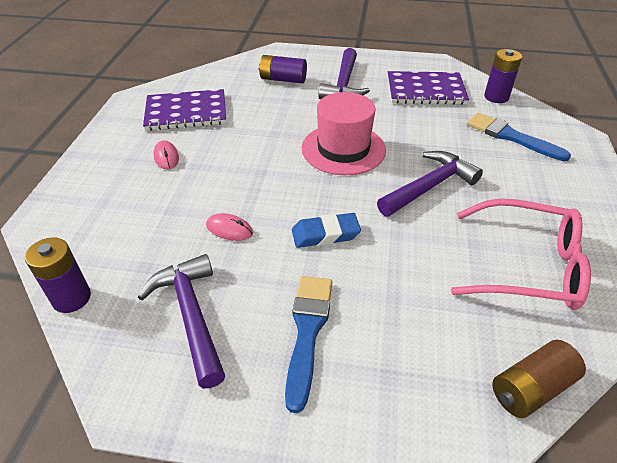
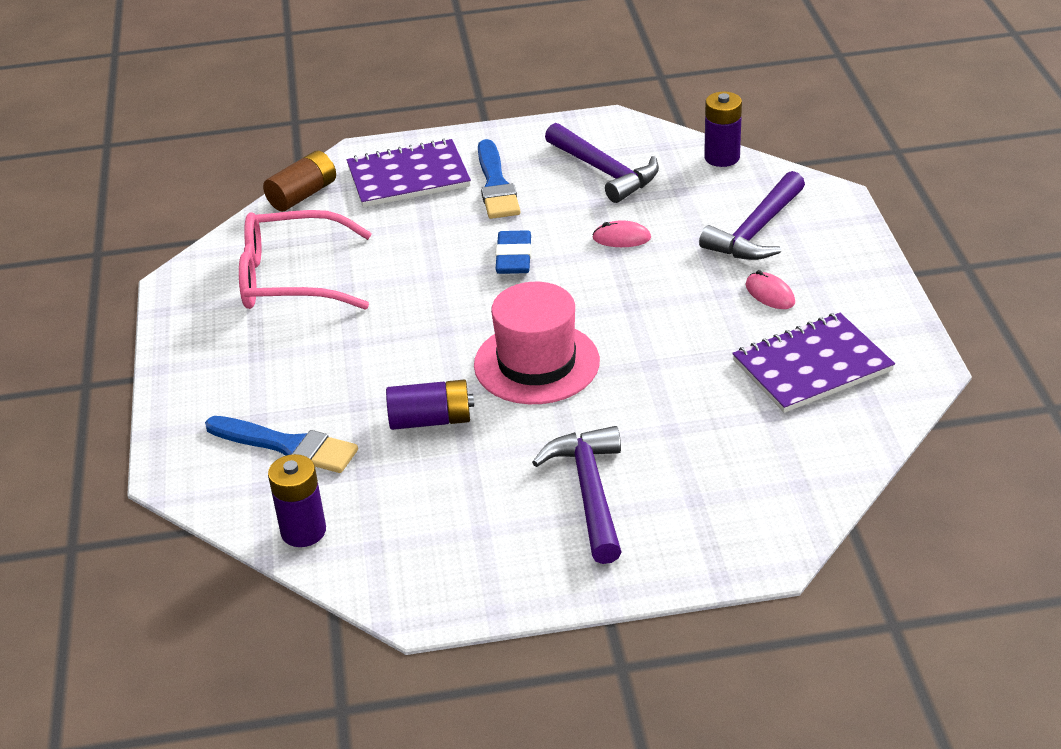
camera: 165 degrees right, 5 degrees down
purple battery [258,55,307,84] -> purple battery moved to [386,380,474,430]
blue eraser [292,213,361,248] -> blue eraser turned 60 degrees counterclockwise [495,230,532,274]
purple hammer [377,151,483,216] -> purple hammer moved to [699,171,805,260]
purple notebook [388,71,469,105] -> purple notebook moved to [347,138,471,207]

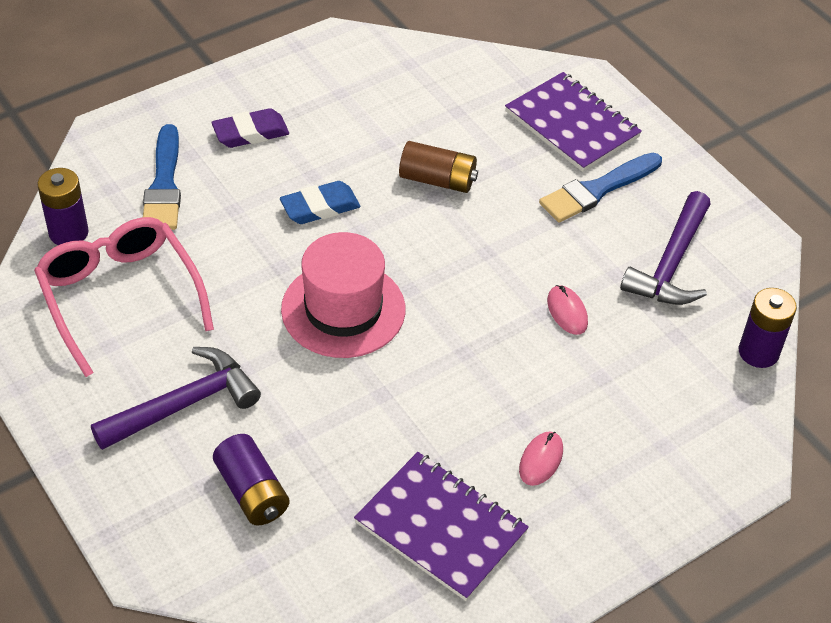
camera: 60 degrees right, 10 degrees up
pink glasses [239,210,372,310] -> pink glasses moved to [34,217,214,377]
brown battery [263,150,336,212] -> brown battery moved to [399,141,478,193]
purple battery [386,380,474,430] -> purple battery moved to [213,434,290,526]
blue eraser [495,230,532,274] -> blue eraser moved to [280,181,361,224]
purple hammer [699,171,805,260] -> none
none -> purple eraser [211,108,289,148]

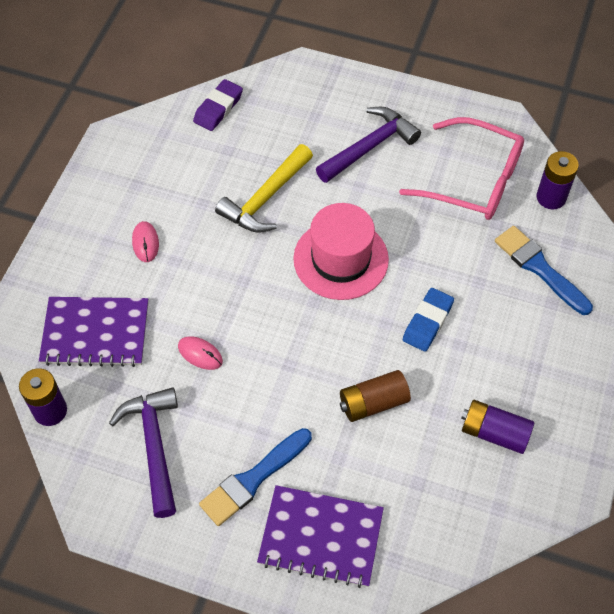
camera: 145 degrees right, 10 degrees up
purple hammer [91,347,261,450] -> purple hammer turned 150 degrees counterclockwise [316,107,421,183]
purple eraser [211,108,289,148] -> purple eraser moved to [193,79,243,131]
purple battery [213,434,290,526] -> purple battery moved to [461,400,534,454]
purple notebook [354,452,529,601] -> purple notebook moved to [39,297,148,367]
blue brush [539,153,662,223] -> blue brush turned 150 degrees counterclockwise [199,428,312,526]
none -> yellow hammer [215,144,313,233]

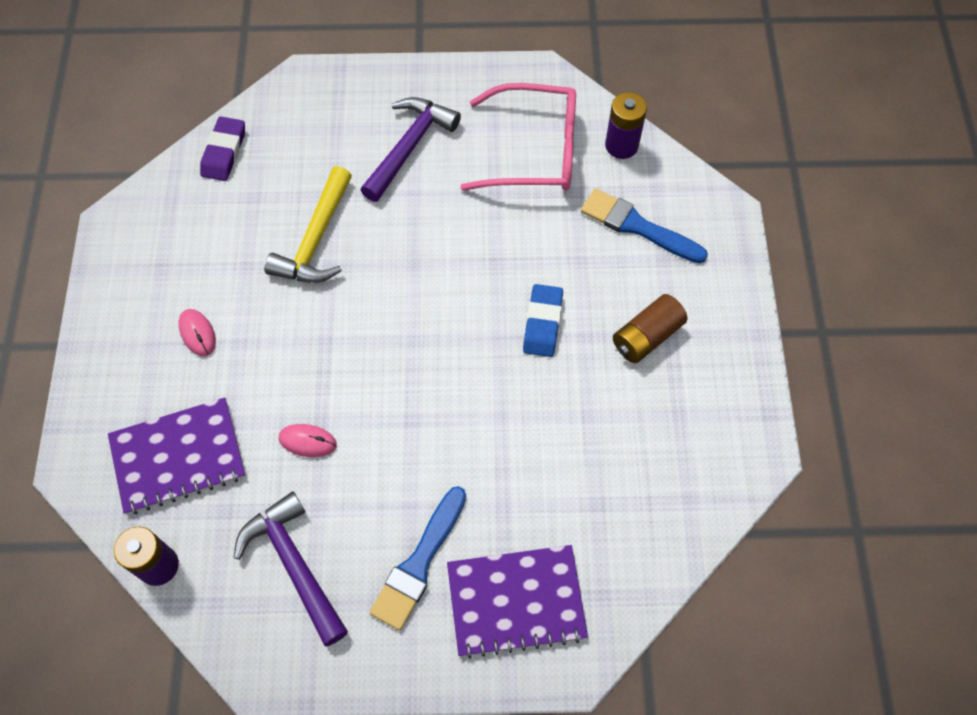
camera: 20 degrees left, 5 degrees up
pink hat [293,203,389,300] -> none
brown battery [340,370,411,422] -> brown battery moved to [613,294,687,363]
purple battery [461,400,534,454] -> none

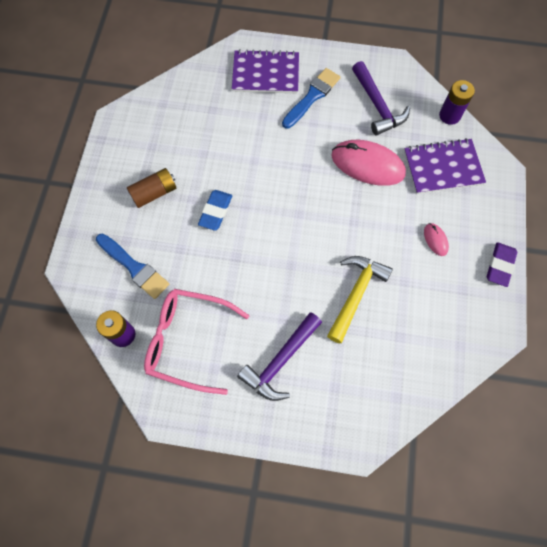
camera: 170 degrees left, 5 degrees up
purple eraser [200,117,245,181] -> purple eraser moved to [487,242,517,287]
pink mouse [279,424,337,457] -> pink mouse [332,140,406,186], size x2.20

